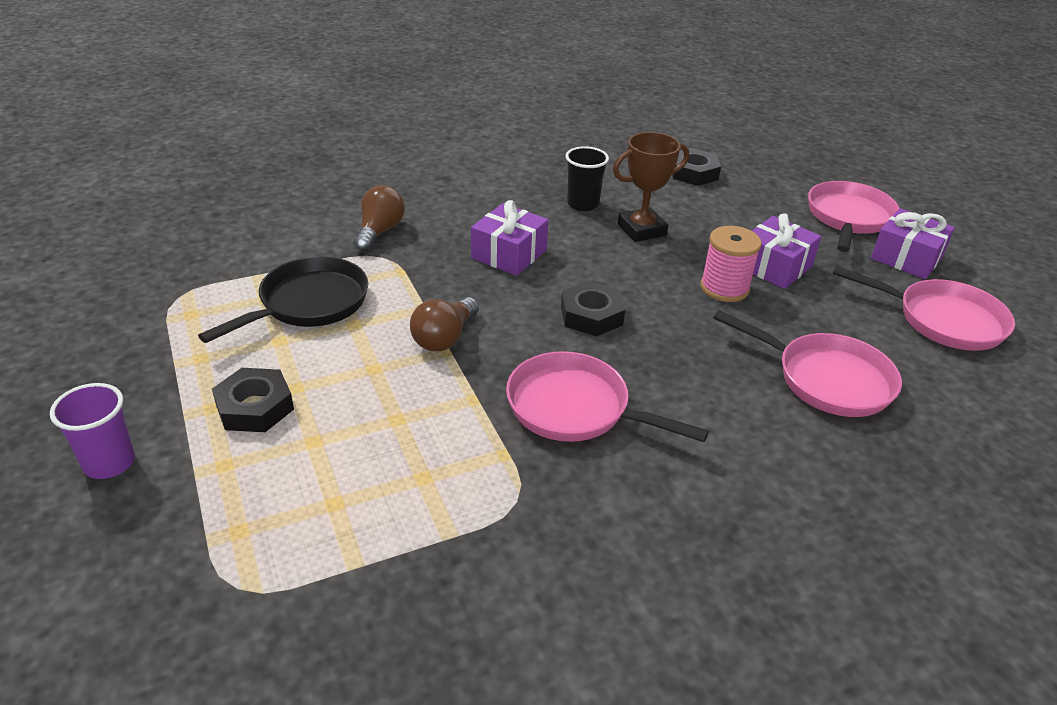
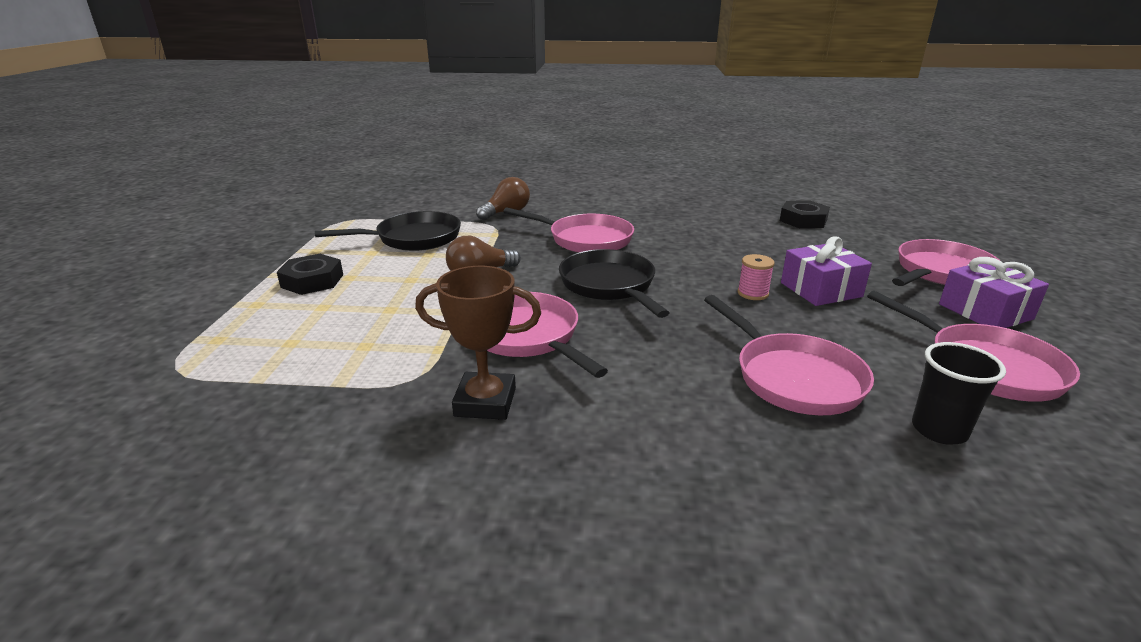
camera: 30 degrees right, 10 degrees down
purple cup [50,383,135,479] -> none
purple gift [471,200,549,276] -> pink pan [503,207,634,253]
black nut [561,281,625,336] -> black pan [559,249,669,318]
black cup [565,146,609,211] -> black cup moved to [912,342,1006,445]
brown trophy [613,132,689,242] -> brown trophy moved to [415,266,541,420]
pink spool [700,226,762,302] -> pink spool [737,254,775,300], size x0.64

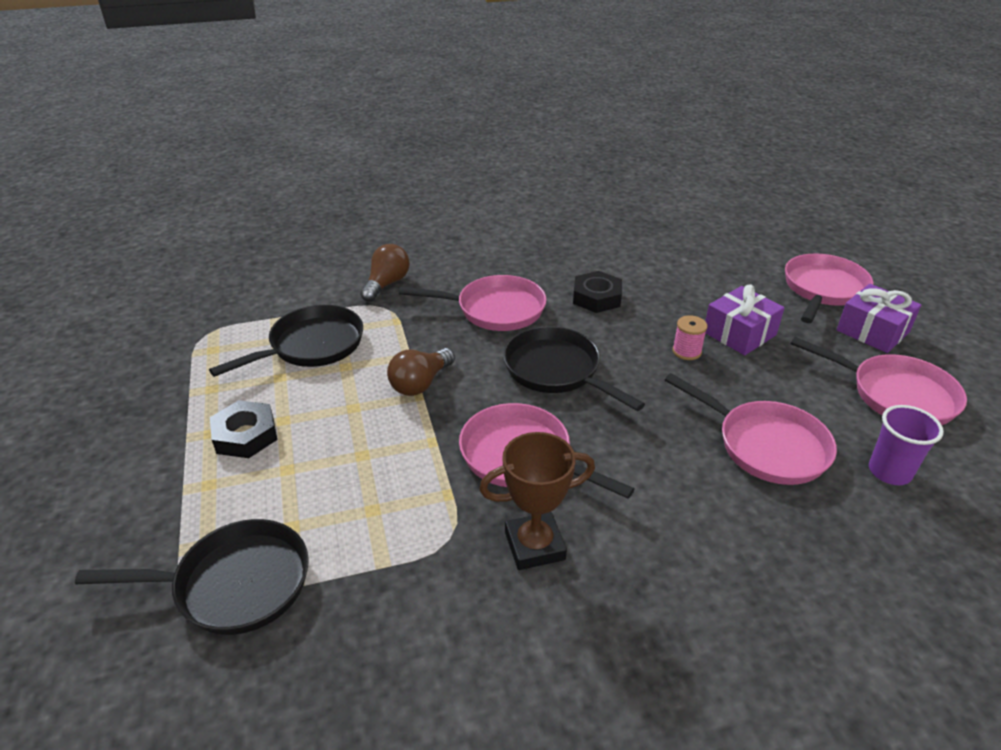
camera: 20 degrees left, 10 degrees up
black nut [780,200,830,228] -> black nut moved to [573,271,622,313]
black cup [912,342,1006,445] -> purple cup [869,405,944,485]
none -> black pan [75,519,309,635]

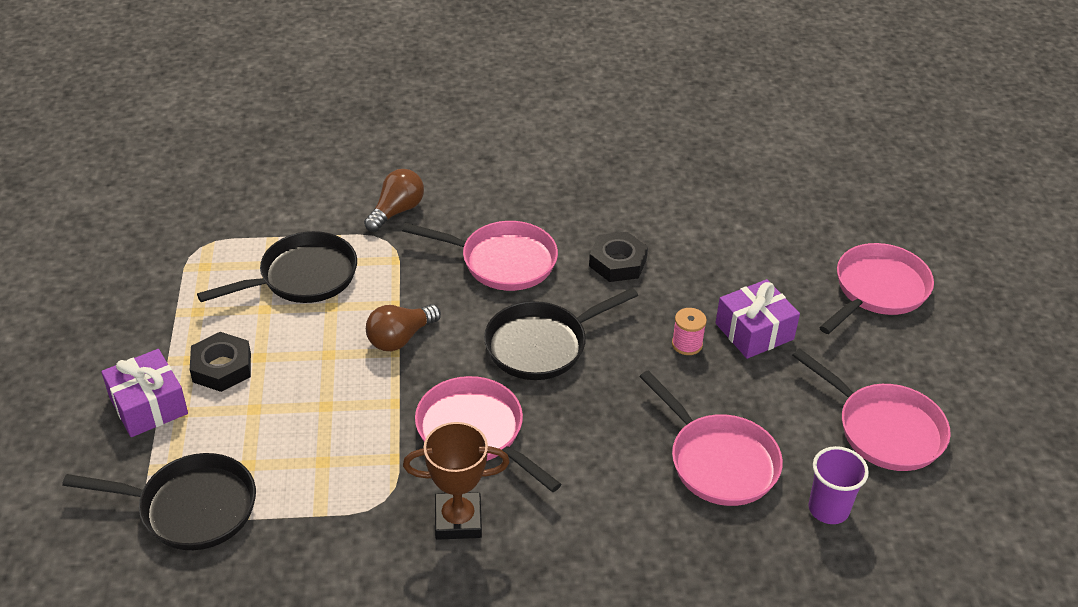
camera: 10 degrees right, 5 degrees up
black pan [503,326,645,411] -> black pan turned 90 degrees counterclockwise [484,288,638,380]
purple gift [836,284,921,353] -> purple gift moved to [101,349,188,437]

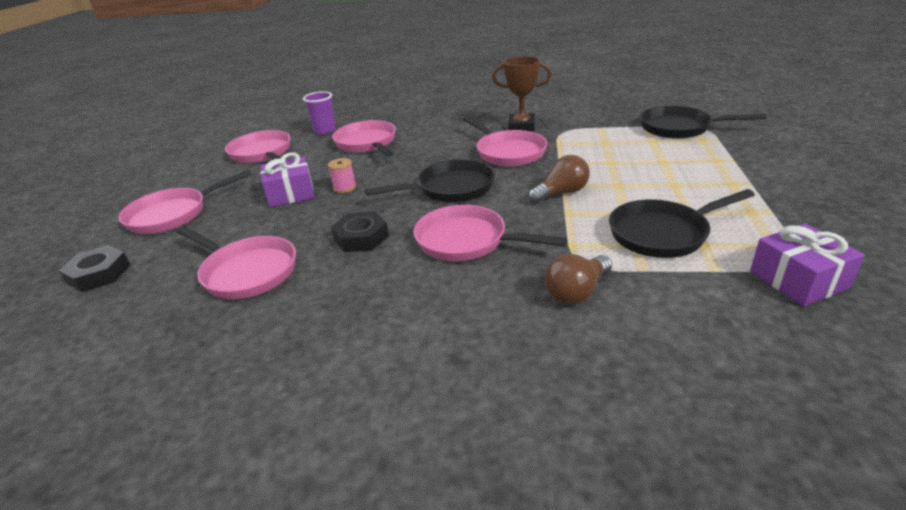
camera: 165 degrees left, 10 degrees down
purple gift [101,349,188,437] -> purple gift moved to [750,224,865,306]
black nut [190,332,251,392] -> black nut moved to [59,245,130,292]
none -> pink pan [177,226,296,299]

